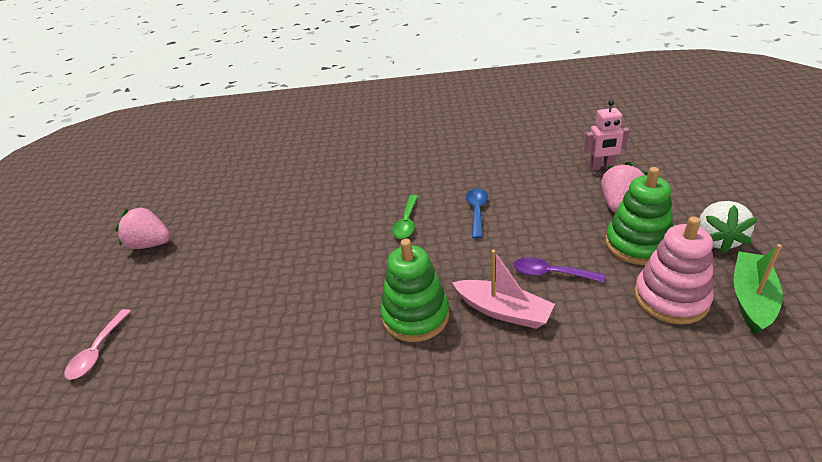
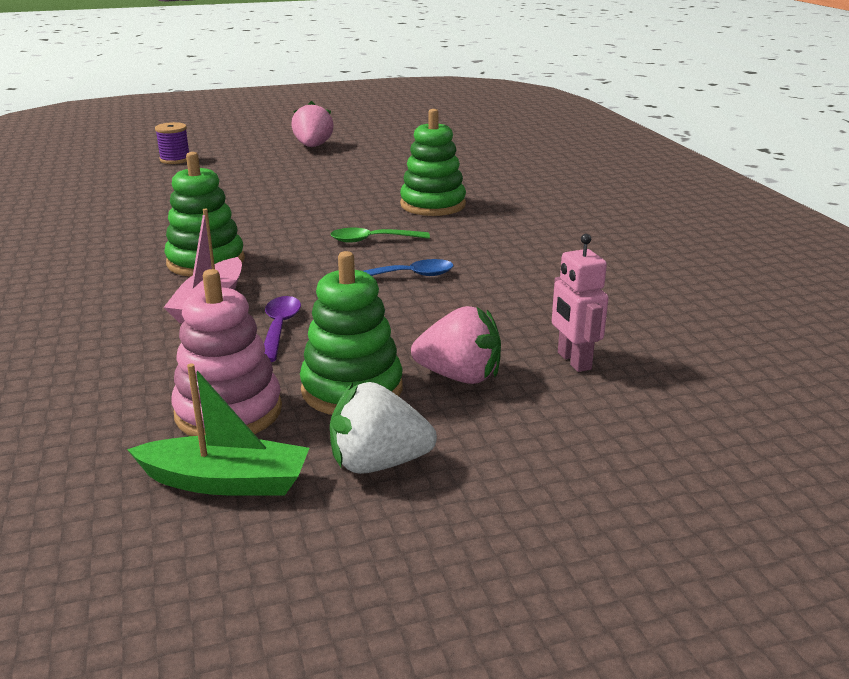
camera: 70 degrees right, 10 degrees down
pink spoon [64,309,131,380] -> purple spool [155,122,189,164]
none -> green stacking toy [400,109,466,216]

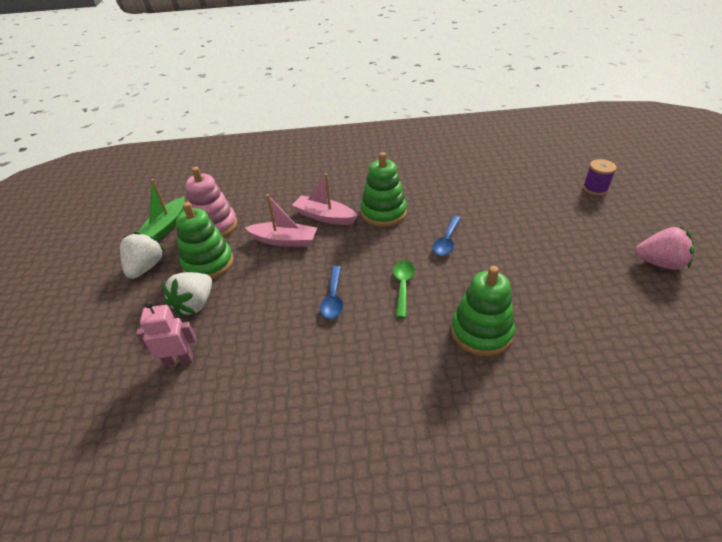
camera: 105 degrees right, 15 degrees up
purple spoon [264,296,301,362] -> pink boat [245,194,317,247]
pink strawberry [411,306,501,384] -> white strawberry [162,272,212,317]
none -> blue spoon [432,216,461,256]

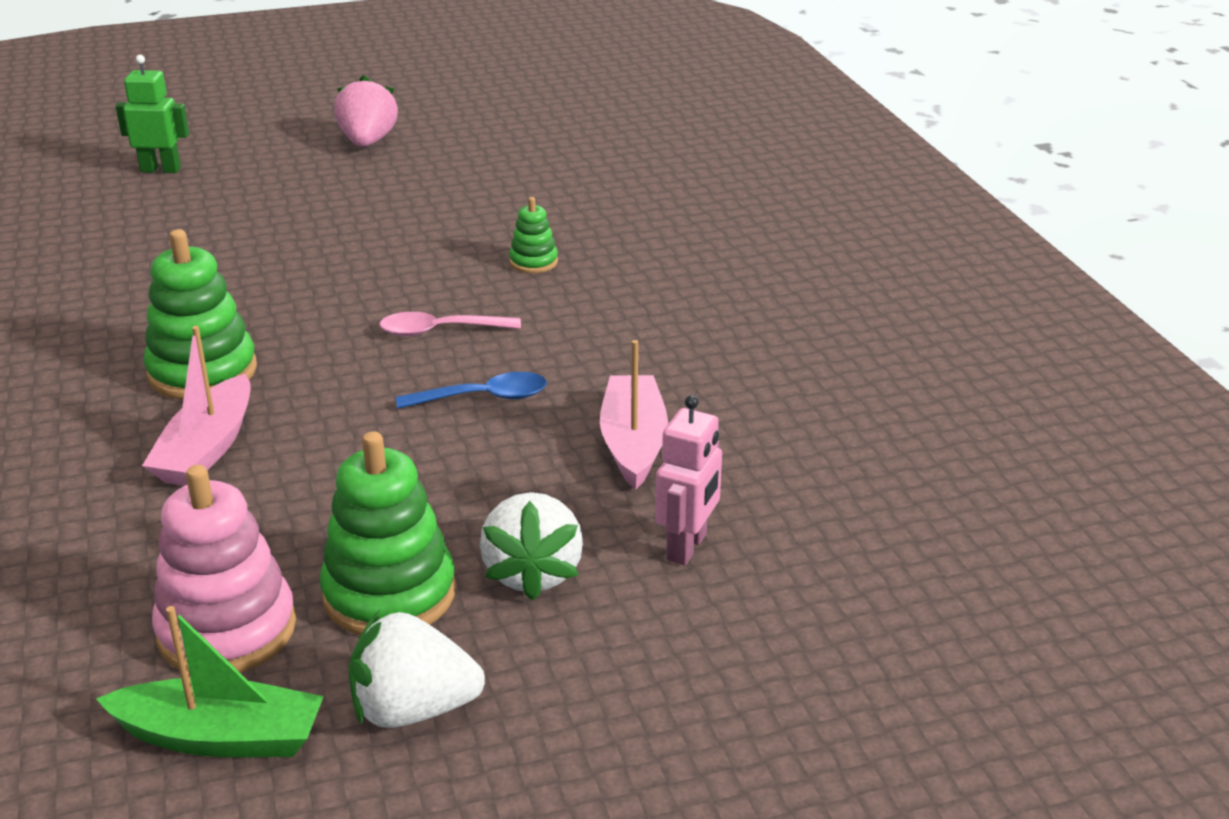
camera: 105 degrees left, 10 degrees down
pink robot [136,301,196,367] -> pink robot turned 135 degrees counterclockwise [655,395,722,565]
white strawberry [162,272,212,317] -> white strawberry turned 75 degrees clockwise [480,492,583,601]
pink boat [245,194,317,247] -> pink boat moved to [600,340,668,490]
green spoon [393,260,415,318] -> pink spoon [379,312,521,336]
blue spoon [432,216,461,256] -> none
green stacking toy [451,266,515,356] -> green stacking toy [509,197,558,273], size x0.51
purple spool [583,159,617,196] -> green robot [116,55,189,173]

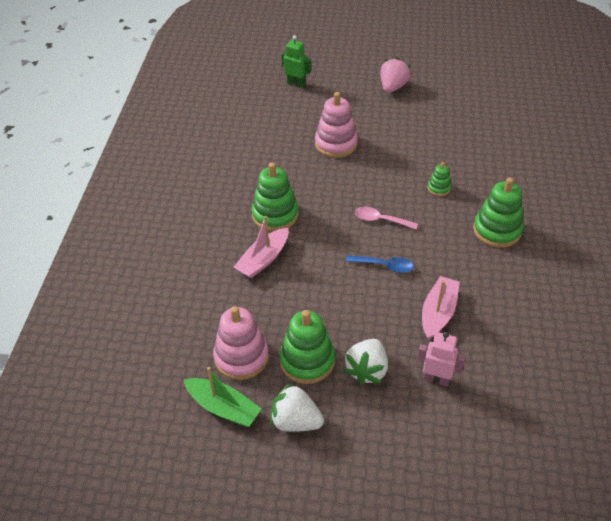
camera: 25 degrees right, 15 degrees up
pink robot [655,395,722,565] -> pink robot turned 120 degrees counterclockwise [417,332,466,386]
none -> pink stacking toy [315,92,358,158]
none -> green stacking toy [473,178,523,248]

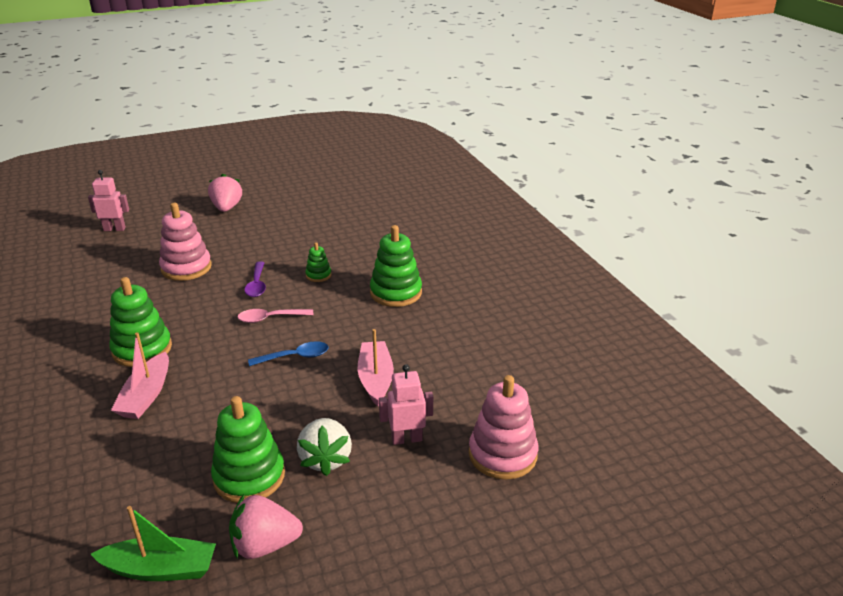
camera: 30 degrees left, 15 degrees down
pink stacking toy [213,306,269,380] -> pink stacking toy moved to [469,375,538,480]
white strawberry [270,383,324,432] -> pink strawberry [229,494,303,559]
green robot [281,35,311,88] -> pink robot [88,170,129,231]
none -> purple spoon [244,261,266,297]

